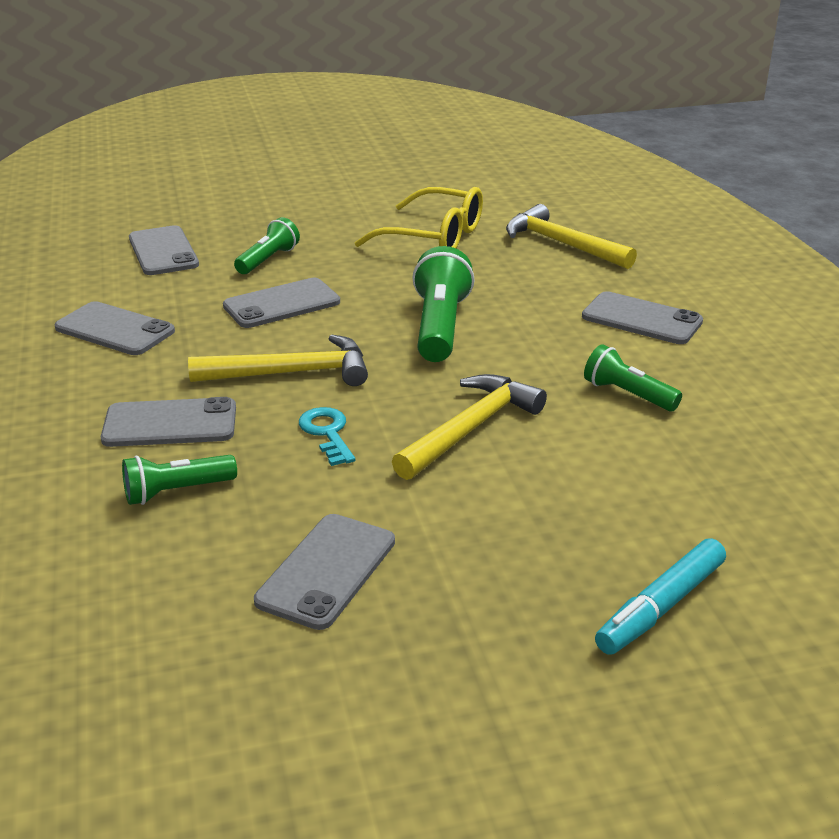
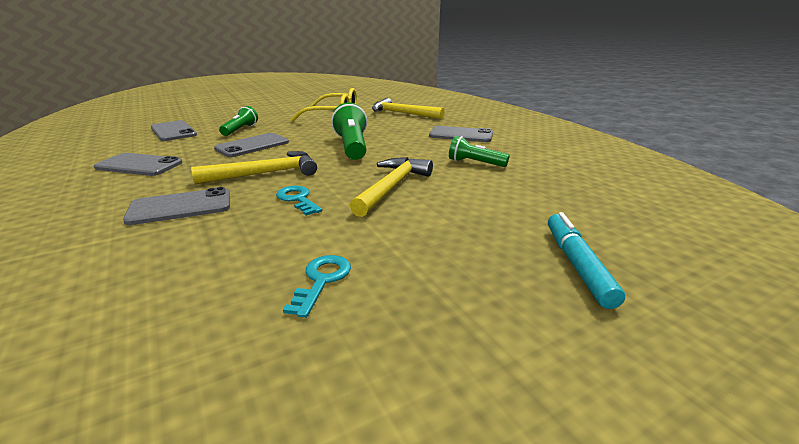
camera: 15 degrees left, 5 degrees down
green flashlight [122,455,237,505] -> none
grey phone [254,514,395,630] -> turquoise key [283,255,351,318]
turquoise marker [595,538,726,655] -> turquoise marker turned 150 degrees clockwise [548,212,625,309]

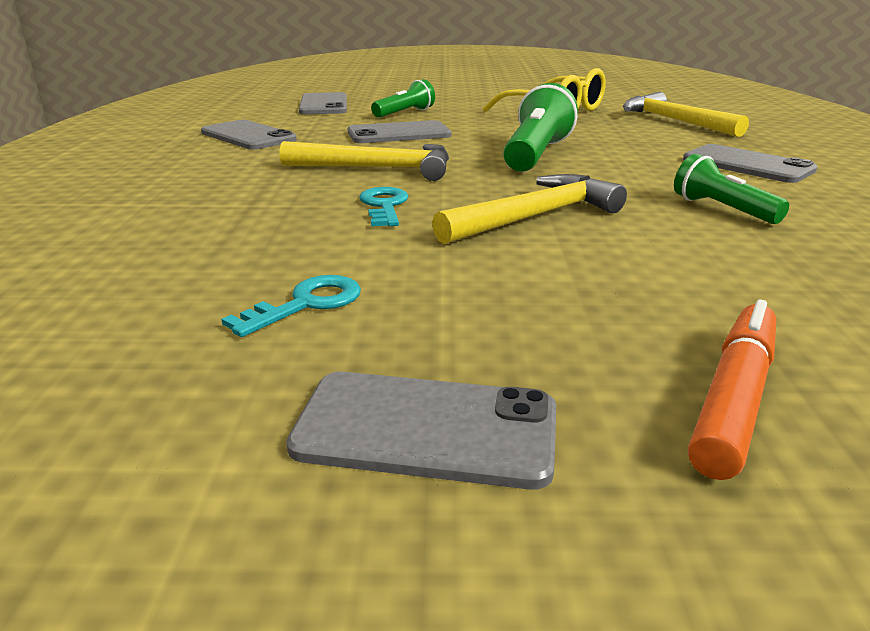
camera: 30 degrees right, 0 degrees up
grey phone [123,187,230,225] -> grey phone moved to [286,372,556,490]
turquoise marker [548,212,625,309] -> orange marker [688,299,776,480]

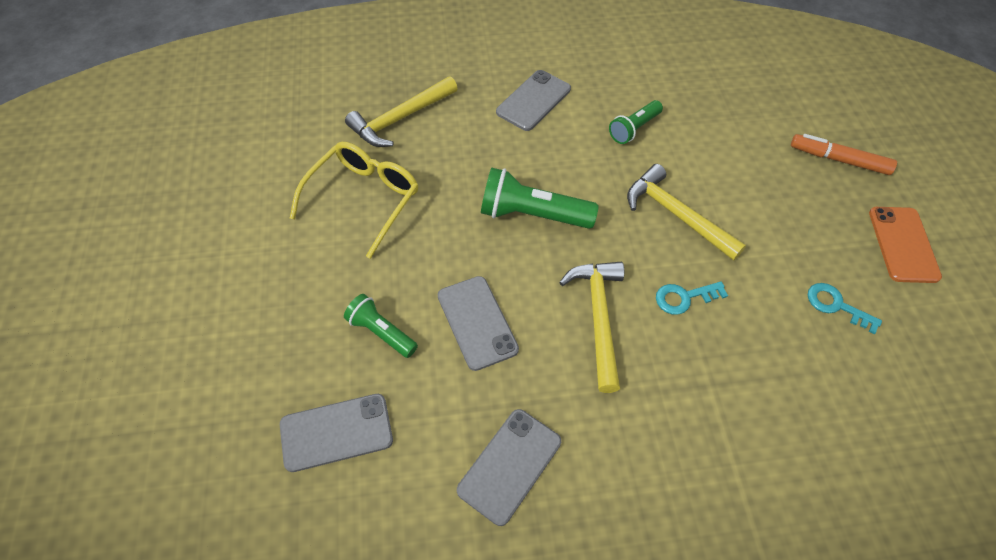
camera: 100 degrees left, 30 degrees up
grey phone [286,372,556,490] -> orange phone [869,207,942,283]

